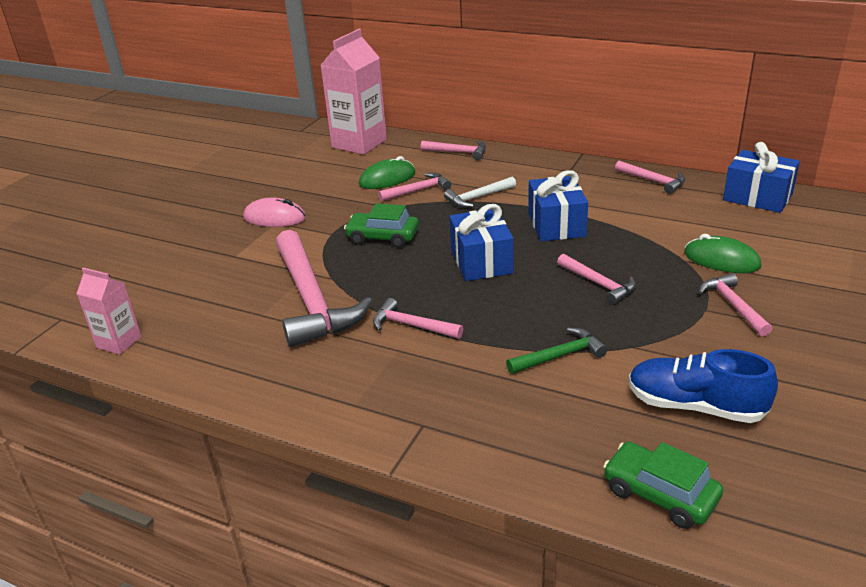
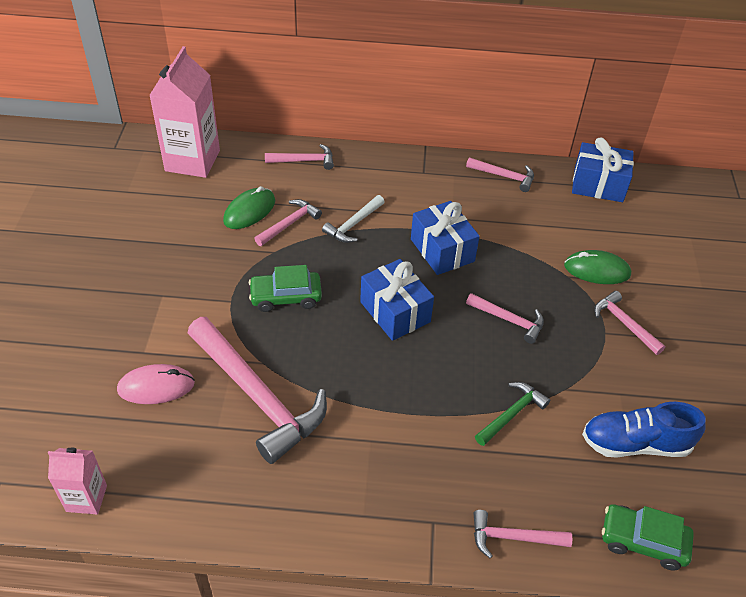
camera: 25 degrees left, 15 degrees up
pink mouse [243,198,306,227] -> pink mouse moved to [117,364,195,404]
pink hammer [373,298,463,339] -> pink hammer moved to [473,510,572,558]

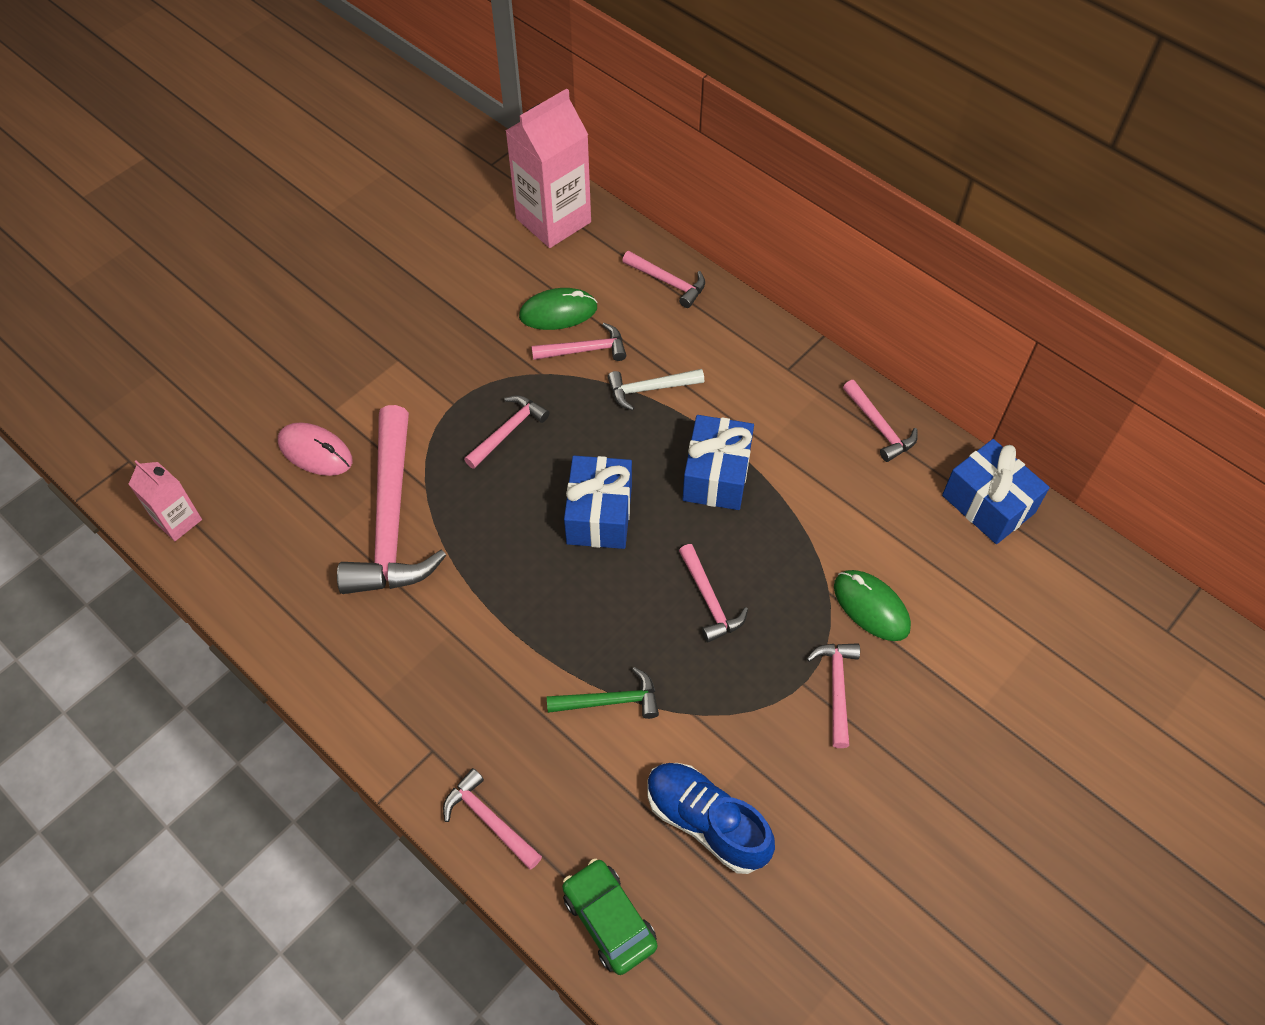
camera: 40 degrees right, 10 degrees up
green car [249,265,322,312] -> pink hammer [464,395,549,469]

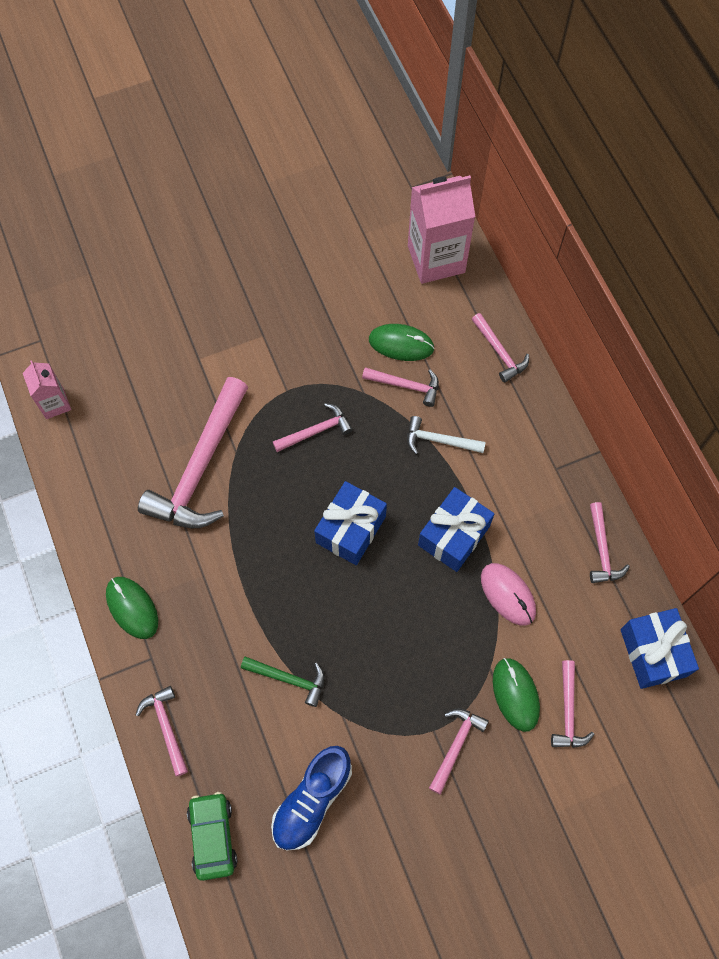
camera: 25 degrees right, 10 degrees up
pink mouse [278,422,352,476] -> pink mouse moved to [481,563,536,626]
blue shoe [648,763,775,874] -> blue shoe turned 120 degrees counterclockwise [271,746,352,851]
pink hammer [679,544,748,642] -> pink hammer moved to [551,660,595,748]
none -> green mouse [106,577,158,639]

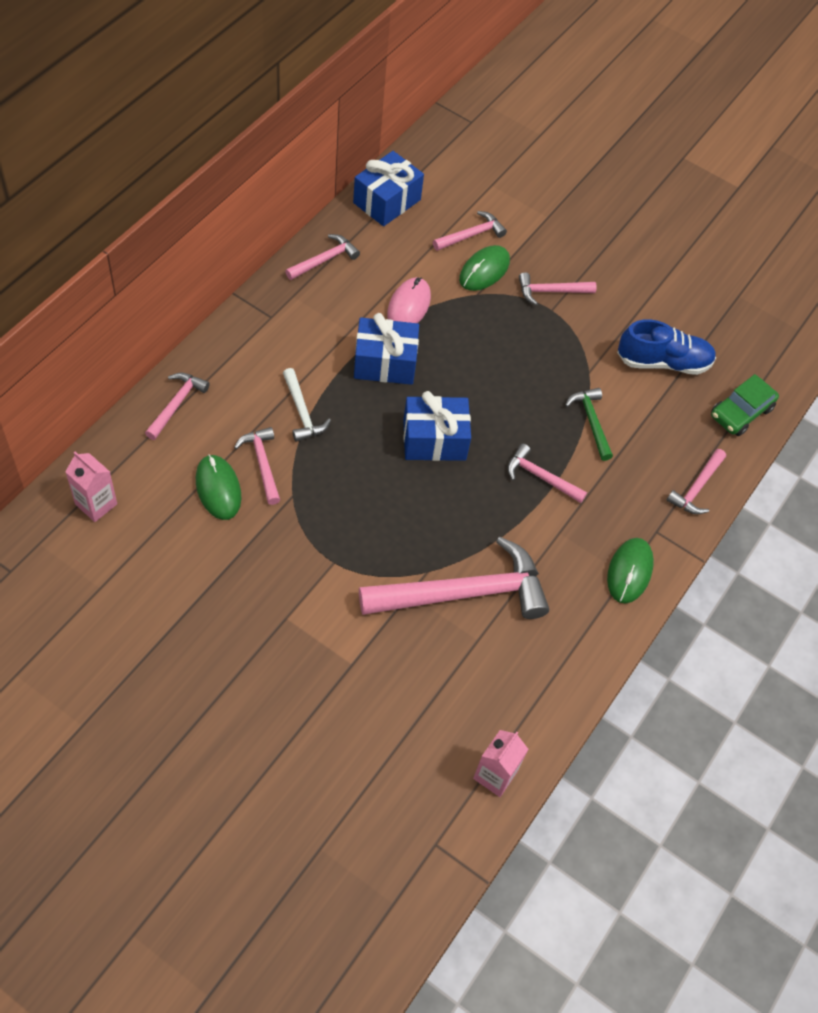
camera: 130 degrees left, 10 degrees down
pink hammer [273,403,353,452] -> pink hammer moved to [507,444,587,503]
pink carton [408,175,475,284] -> pink carton [65,452,117,522], size x0.54

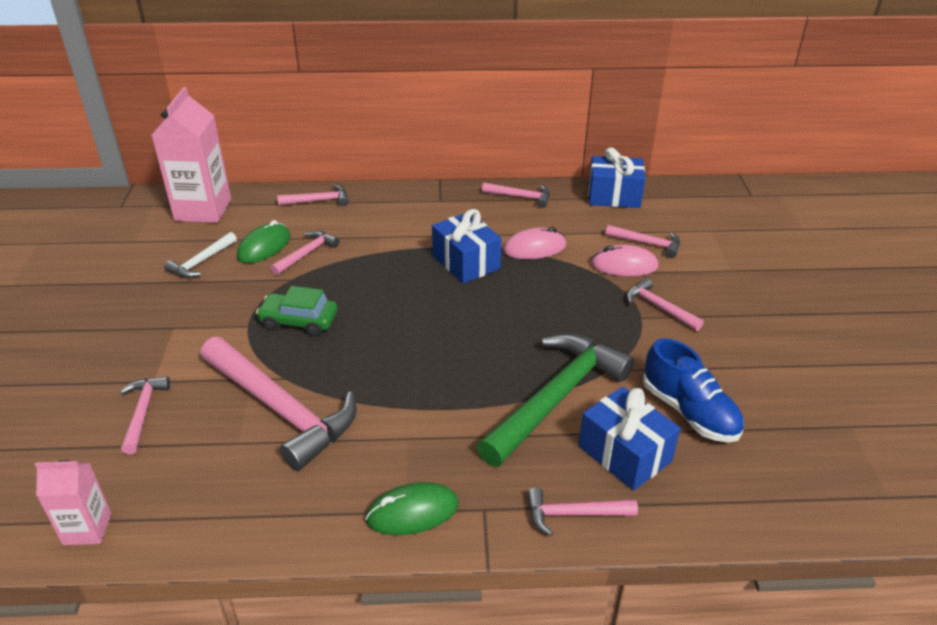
camera: 60 degrees right, 20 degrees down
pink carton [65,452,117,522] -> pink carton [151,87,231,223], size x1.86
white hammer [283,368,331,442] -> white hammer moved to [164,232,237,278]
blue gift [403,391,471,461] -> blue gift moved to [579,387,681,491]
green mouse [459,245,510,291] -> pink mouse [591,245,659,276]
pink hammer [507,444,587,503] -> pink hammer moved to [120,376,170,454]
green hammer [565,388,613,461] -> green hammer [477,334,634,467], size x2.06
green car [711,374,779,436] -> green car moved to [256,286,338,336]

